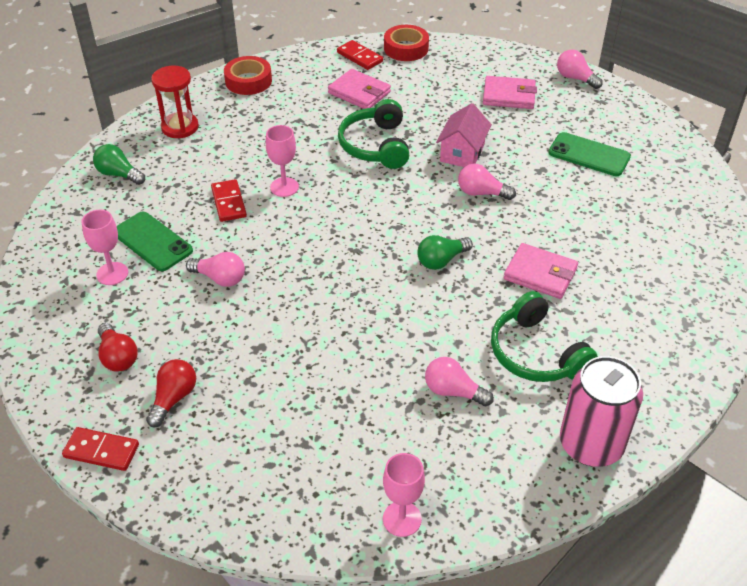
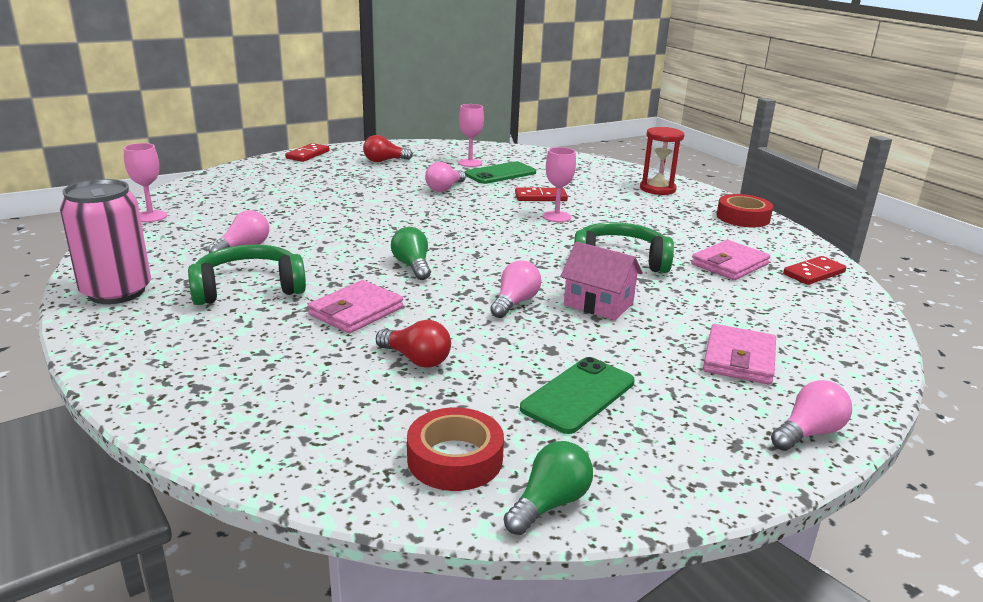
camera: 100 degrees right, 20 degrees down
green light bulb [93,144,145,185] -> green light bulb moved to [504,441,593,535]
red light bulb [146,359,196,427] -> red light bulb moved to [376,320,451,368]
red tape [384,25,429,61] -> red tape moved to [407,407,504,491]

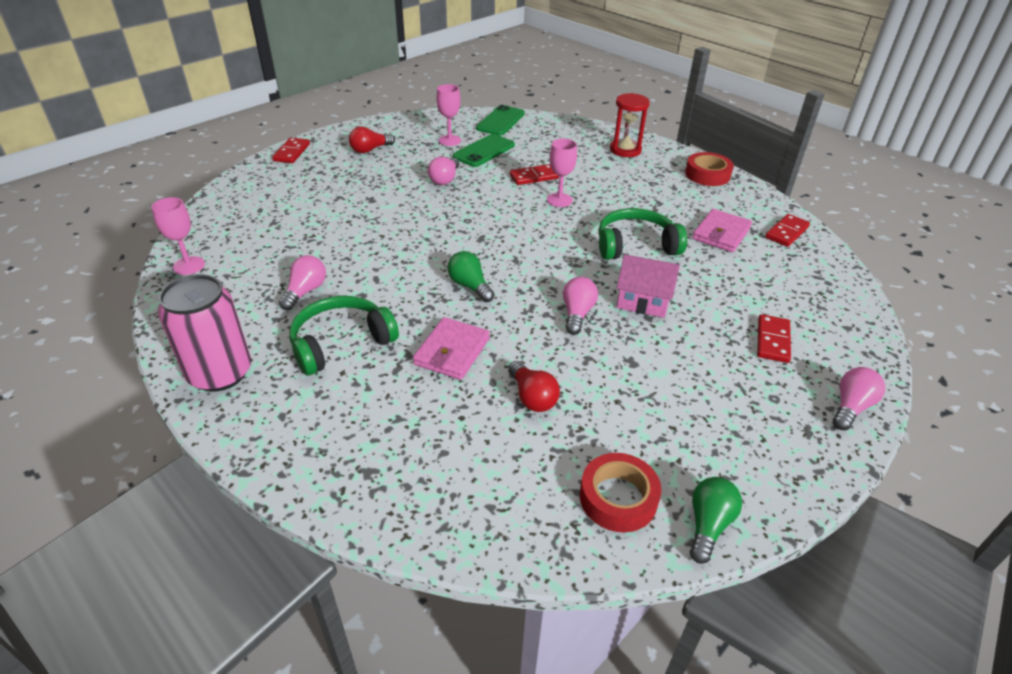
camera: 15 degrees left, 15 degrees up
red light bulb [376,320,451,368] -> red light bulb turned 45 degrees clockwise [508,361,560,412]
green phone [520,357,635,434] -> green phone moved to [476,105,525,135]
pink wallet [703,324,776,385] -> red domino [757,314,791,363]

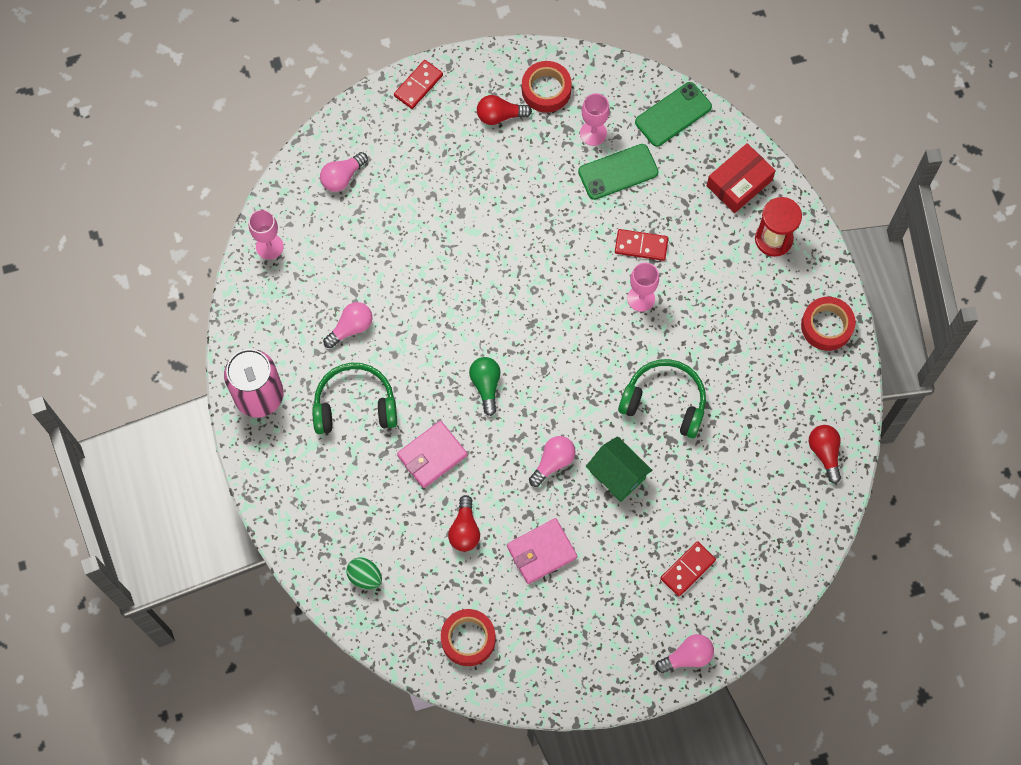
camera: 30 degrees right, 30 degrees up
pink light bulb [428,157,459,185] -> pink light bulb moved to [320,152,368,192]
pink house [617,254,680,318] -> green house [586,436,652,502]
green light bulb [690,477,742,564] -> none
pink wallet [692,209,752,252] -> pink wallet moved to [507,518,577,584]
red domino [765,214,810,247] -> red light bulb [809,425,841,484]
none -> green egg [346,557,382,589]
none -> red tape [522,61,572,113]
none -> red box [707,143,776,213]

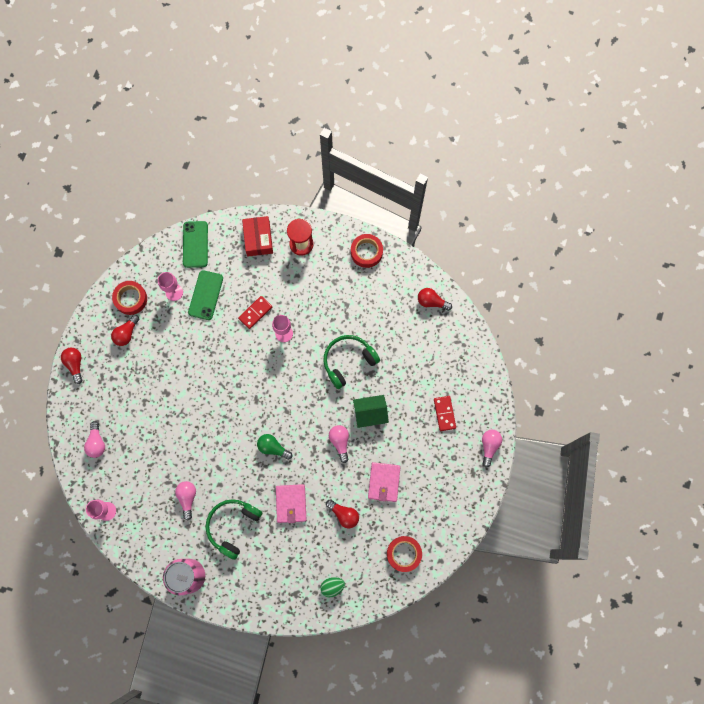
camera: 55 degrees left, 5 degrees up
red domino [394,60,443,109] -> red light bulb [61,348,82,384]

